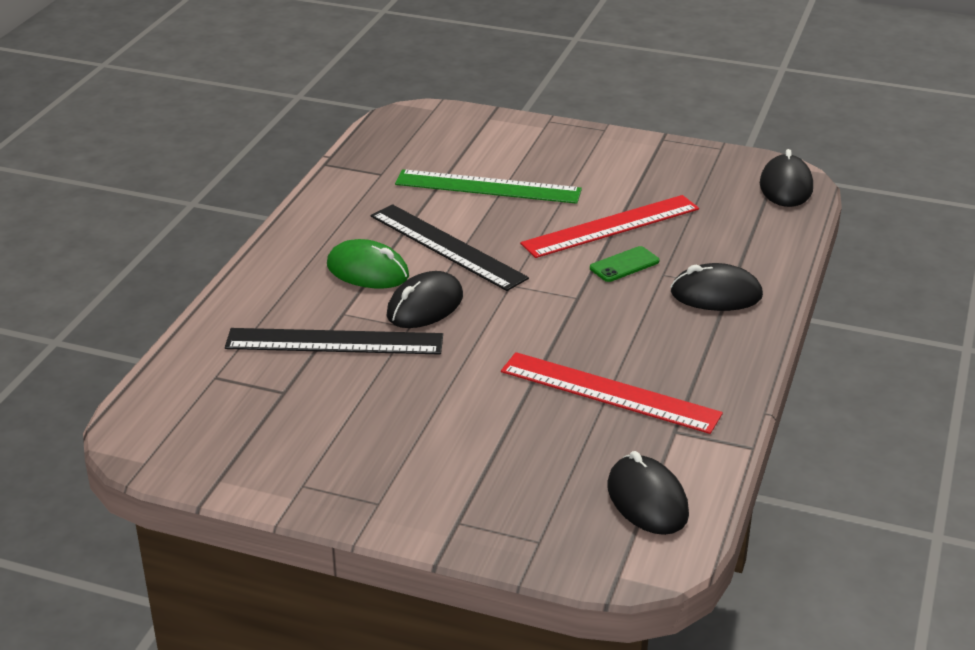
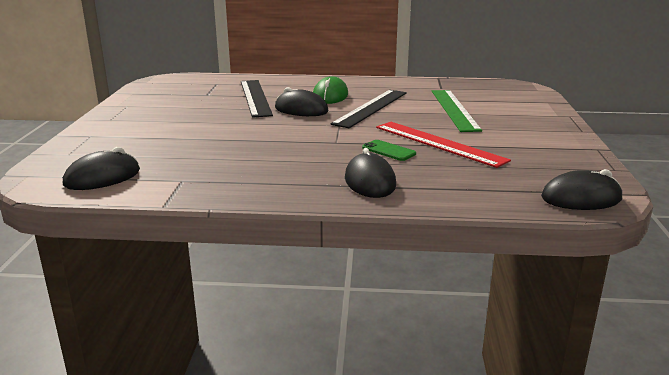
camera: 75 degrees right, 10 degrees down
red ruler [501,352,723,434] -> none

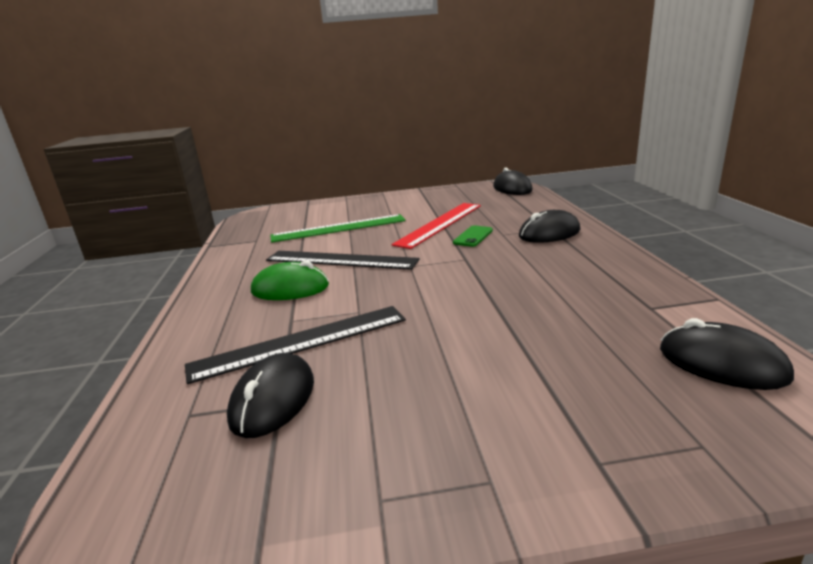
camera: 100 degrees left, 0 degrees up
black mouse [275,87,329,116] -> black mouse moved to [227,353,314,438]

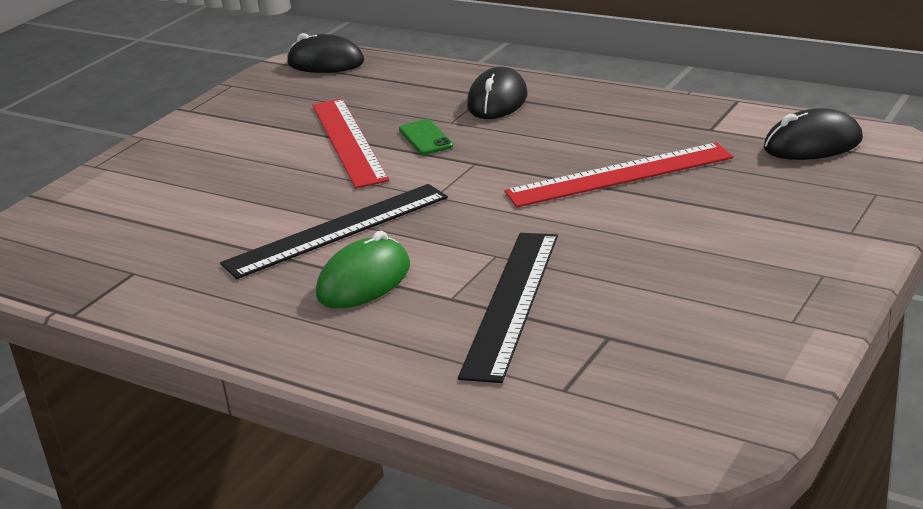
camera: 50 degrees left, 5 degrees up
black mouse [227,353,314,438] -> none
green ruler [270,214,406,243] -> none
none -> red ruler [504,142,733,207]

